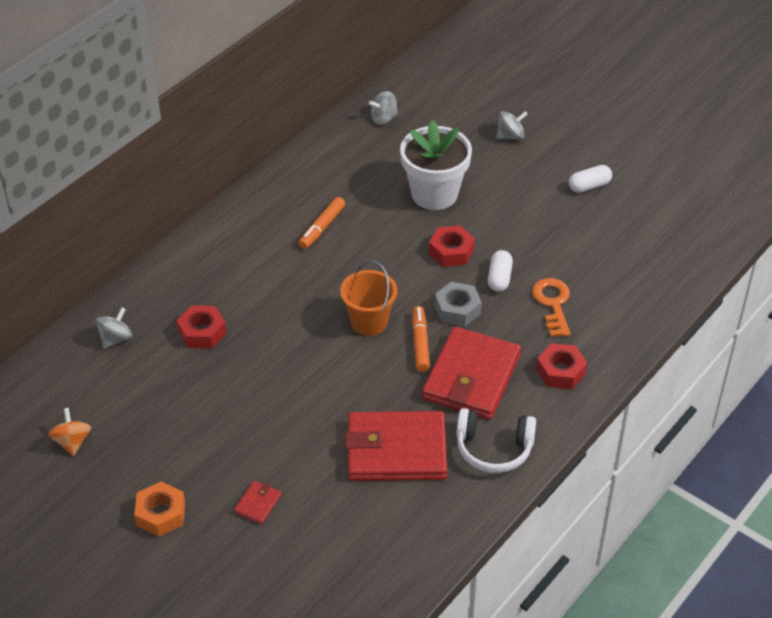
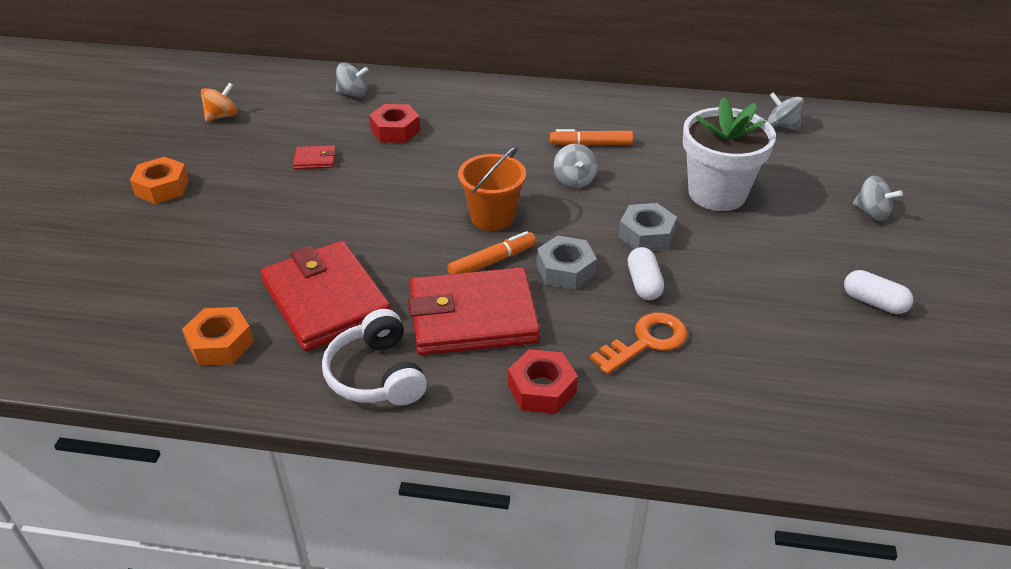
camera: 60 degrees right, 5 degrees down
red wallet [234,481,281,524] -> red wallet moved to [293,146,336,169]
red nut [429,226,475,267] -> grey nut [619,203,677,251]
white capsule [488,250,513,292] -> white capsule turned 75 degrees counterclockwise [627,247,664,300]
none -> orange nut [182,307,254,366]
none -> grey spinning top [554,144,597,188]

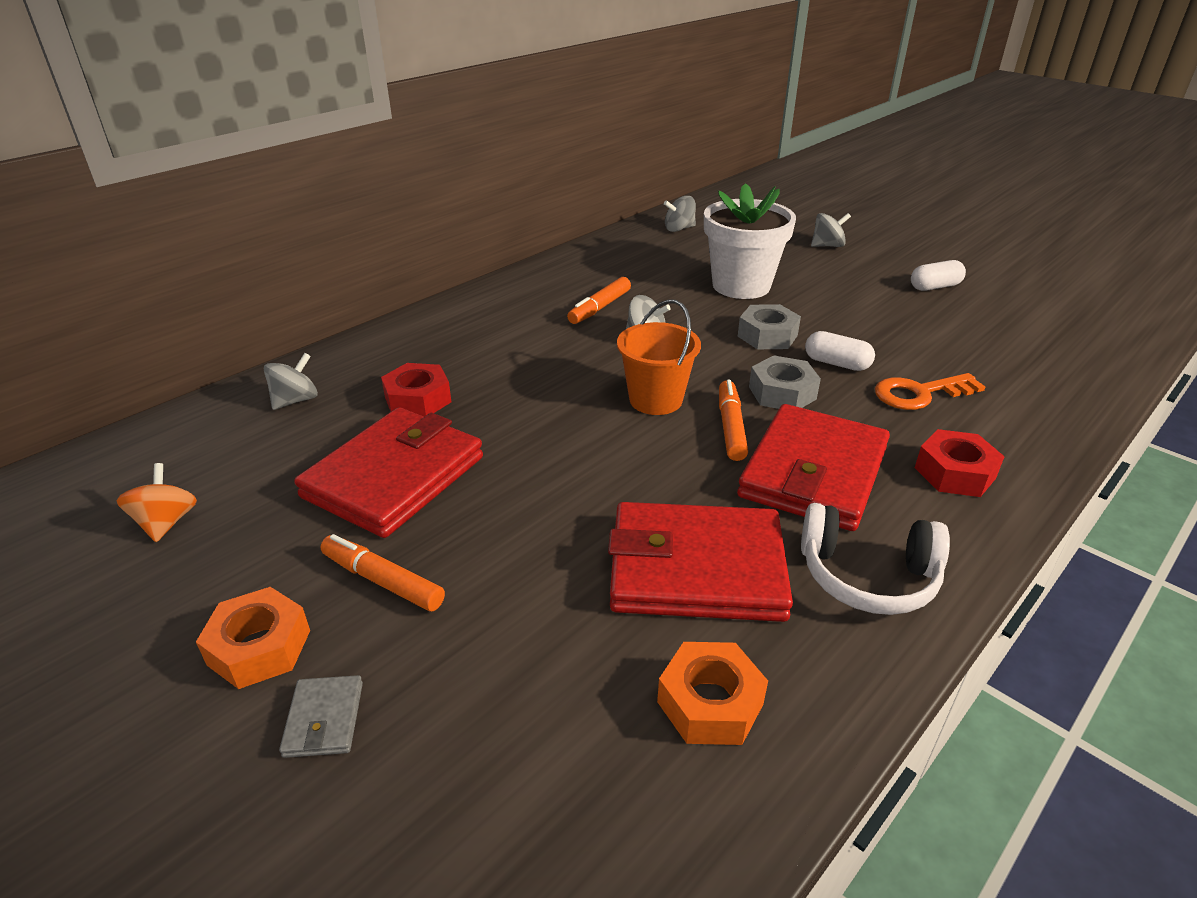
camera: 55 degrees left, 5 degrees down
red wallet [293,146,336,169] -> red wallet [294,407,483,538], size x2.46
orange key [590,313,687,375] -> orange key turned 105 degrees counterclockwise [875,373,985,410]
none -> grey wallet [279,675,363,758]
none -> orange marker [321,534,445,612]

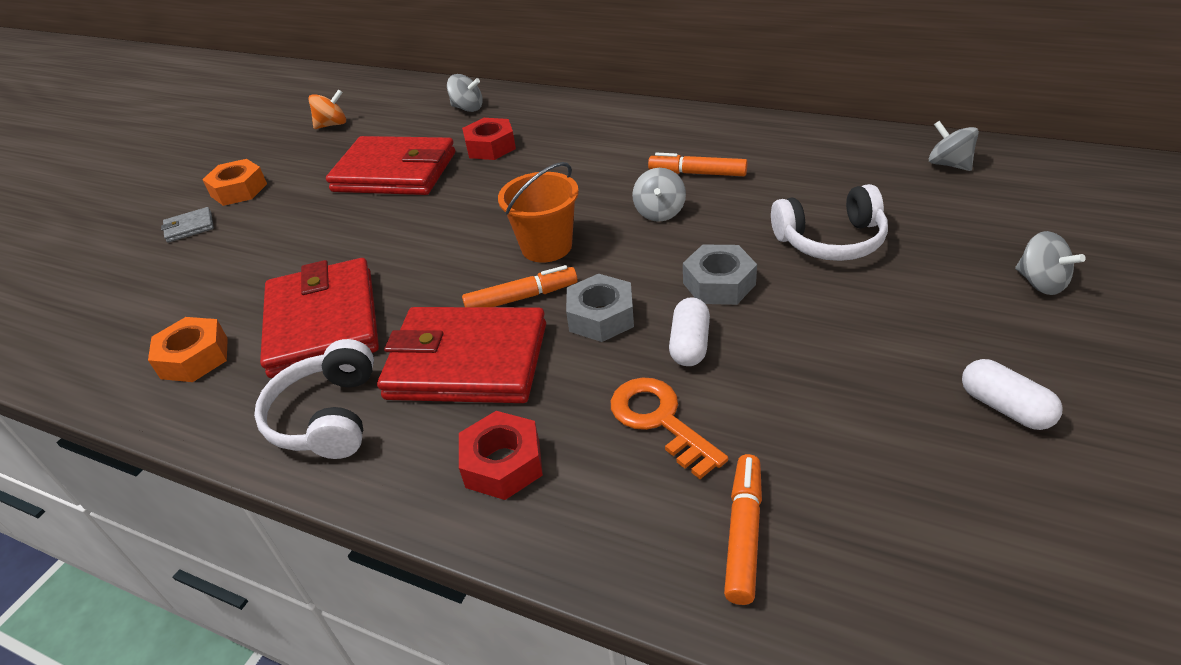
camera: 75 degrees right, 5 degrees up
orange marker [321,534,445,612] -> orange marker moved to [724,454,762,605]
white flower pot [704,183,796,299] -> white headphones [771,184,888,261]

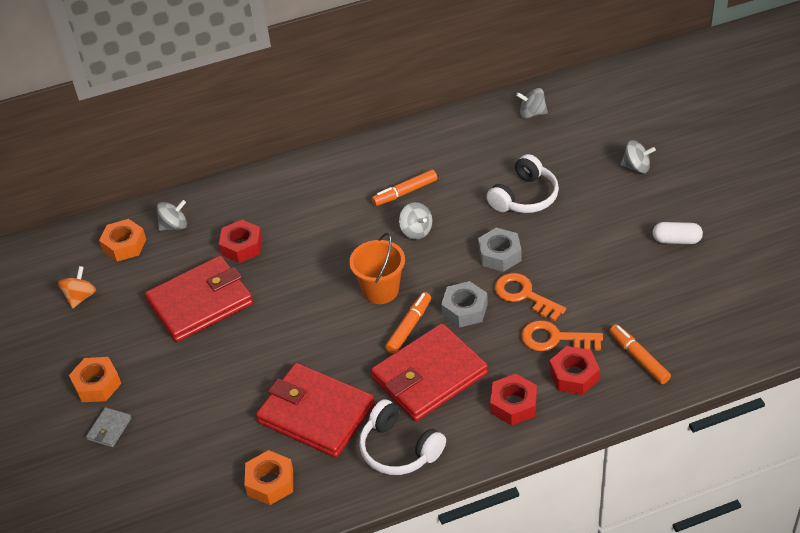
camera: 45 degrees left, 5 degrees up
white capsule [669,297,710,366] -> orange key [494,273,566,322]
none -> orange nut [99,219,146,261]
none -> red nut [549,346,600,395]

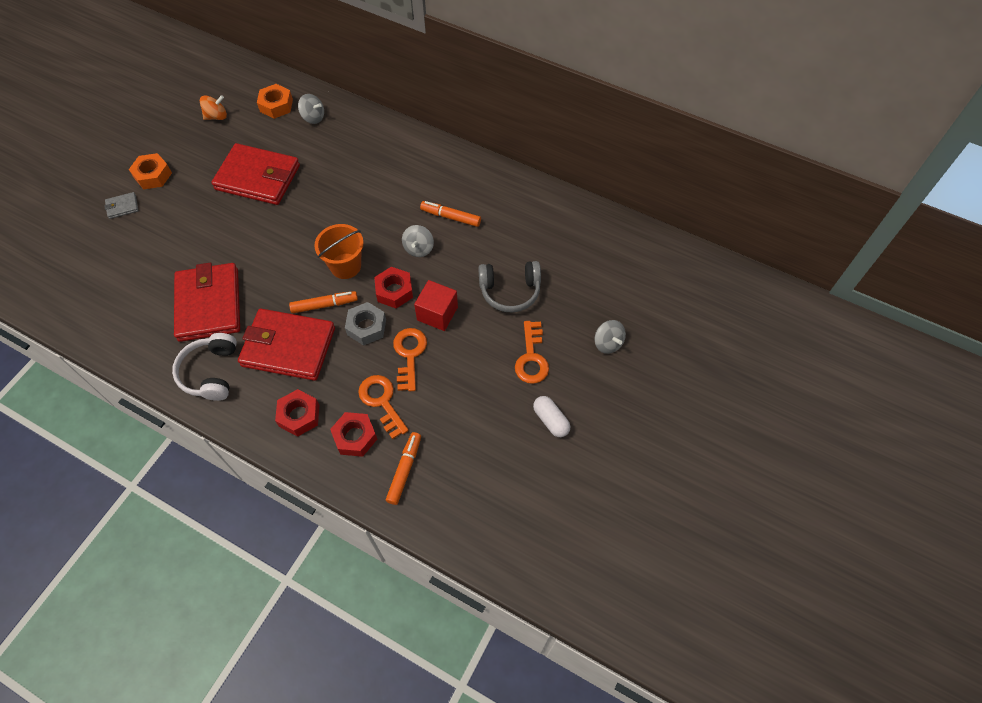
camera: 45 degrees right, 15 degrees up
red nut [219,220,262,263] -> red nut moved to [374,267,413,309]
orange nut [244,450,293,505] -> none
grey nut [478,228,521,272] -> red cube [414,280,458,331]
white headphones [487,154,559,213] -> grey headphones [479,261,541,312]
grey spinning top [516,88,548,119] -> none
none -> orange key [515,321,549,384]

